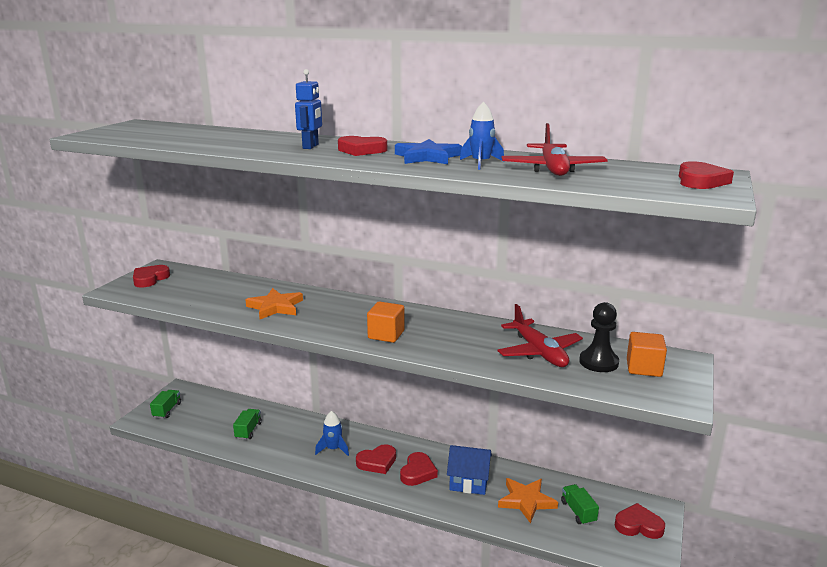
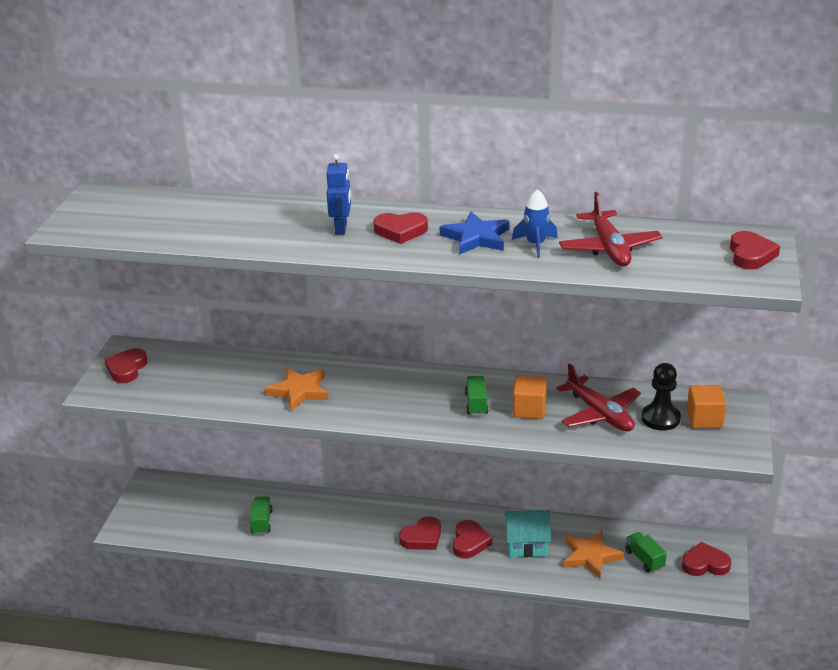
camera: 10 degrees left, 10 degrees up
green truck [150,390,181,419] -> green truck moved to [465,376,488,415]
blue rocket [315,411,349,456] -> none
orange cube [367,301,405,343] -> orange cube moved to [513,375,547,419]
blue house [447,445,492,495] -> turquoise house [504,510,551,557]

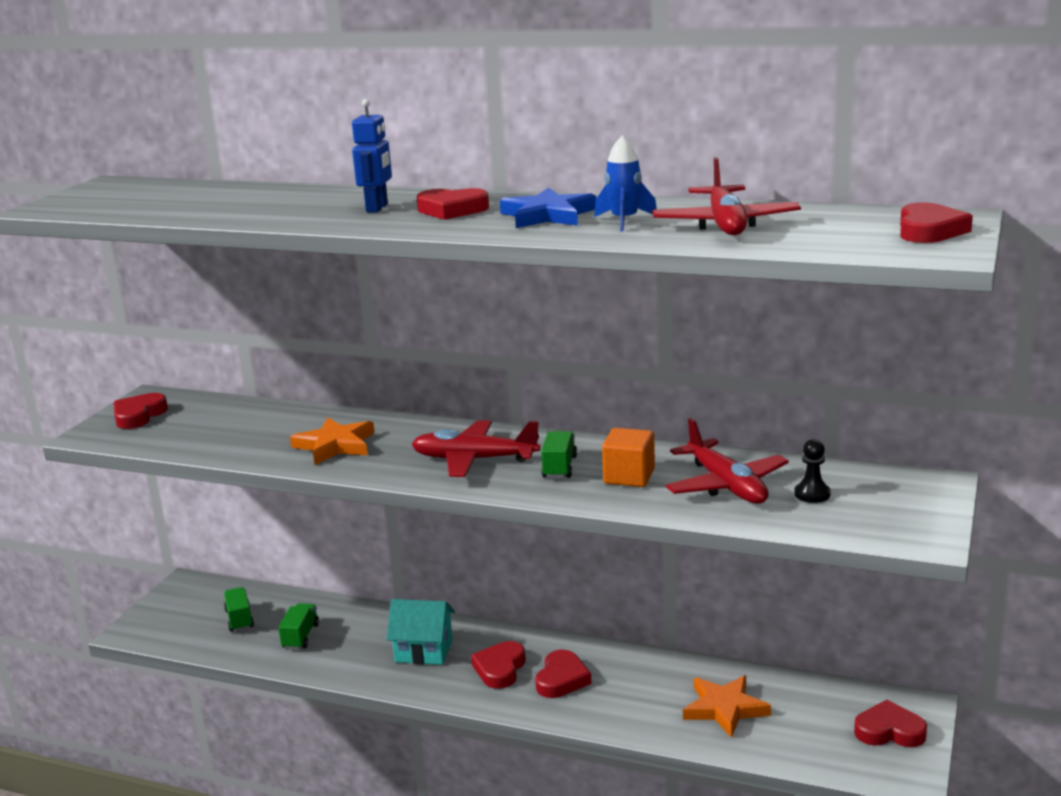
camera: 10 degrees right, 10 degrees down
red heart [399,516,441,550] -> red heart turned 135 degrees clockwise [471,641,526,689]
turquoise house [504,510,551,557] -> turquoise house moved to [387,599,455,665]
green truck [625,532,667,573] -> green truck moved to [224,587,254,632]
black pawn [641,363,681,431] -> black pawn [794,439,831,503], size x0.64
orange cube [687,385,726,428] -> none
none -> red plane [412,420,540,477]

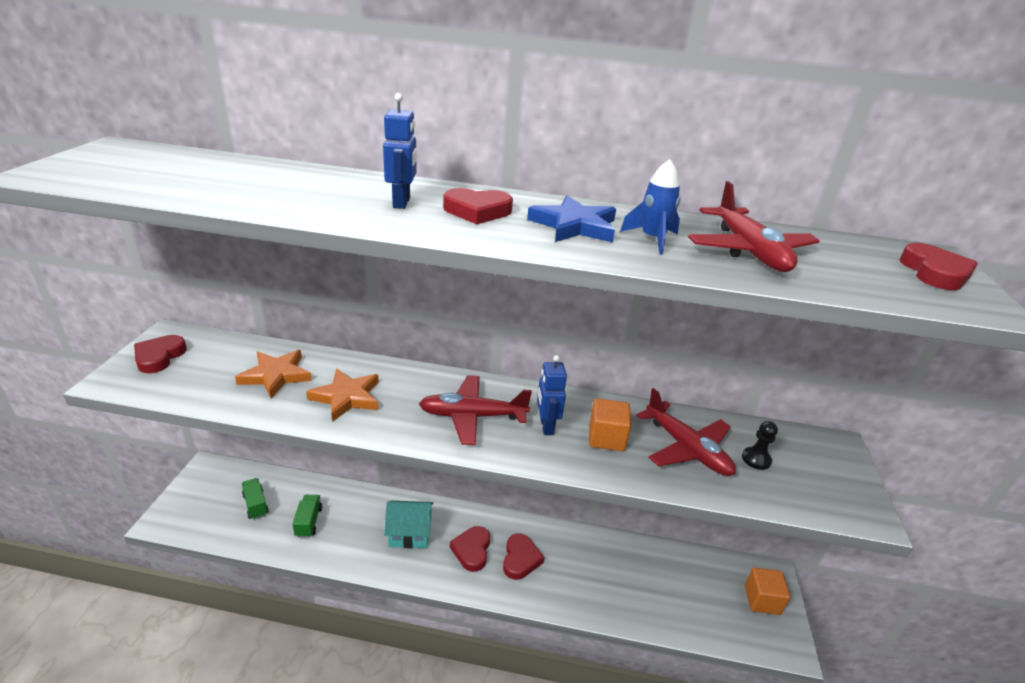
camera: 15 degrees left, 10 degrees up
green truck [541,431,577,478] -> blue robot [537,355,567,435]
orange star [683,675,771,738] -> orange star moved to [235,350,312,398]
red heart [854,700,927,747] -> orange cube [745,567,790,615]

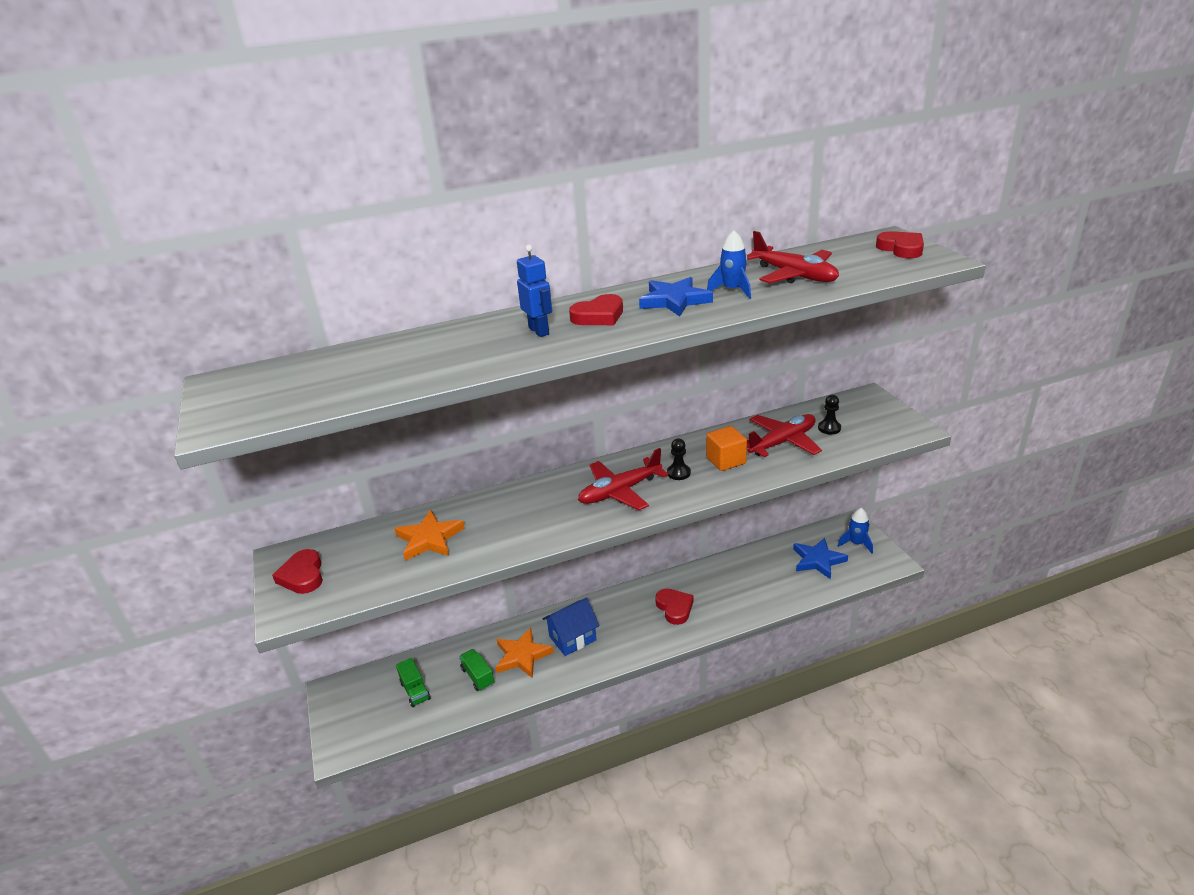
camera: 25 degrees left, 0 degrees up
green truck [242,478,269,520] -> green truck turned 150 degrees counterclockwise [396,658,431,707]
orange star [306,368,379,422] -> orange star moved to [495,628,554,678]
turquoise house [384,501,433,548] -> blue house [543,598,600,656]
red heart [450,526,490,572] -> none
blue robot [537,355,567,435] -> black pawn [667,439,691,480]
red plane [637,388,736,476] -> red plane turned 60 degrees counterclockwise [747,414,822,457]
orange cube [745,567,790,615] -> blue rocket [838,508,873,553]
none -> blue star [793,538,848,580]

